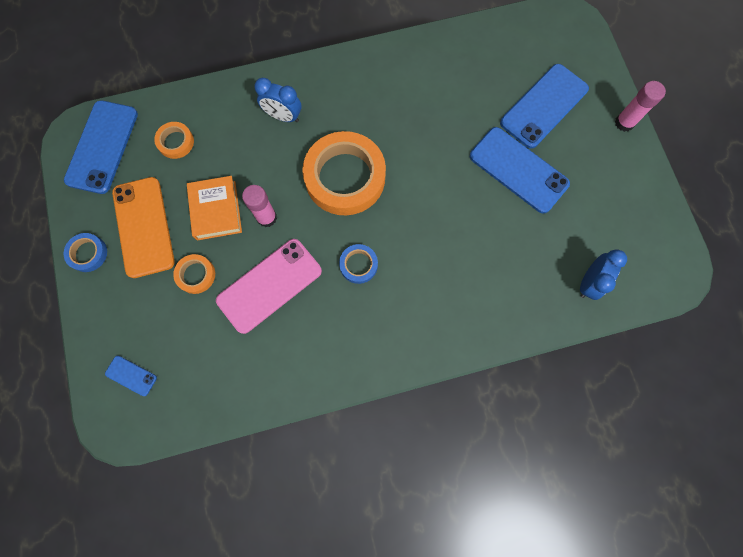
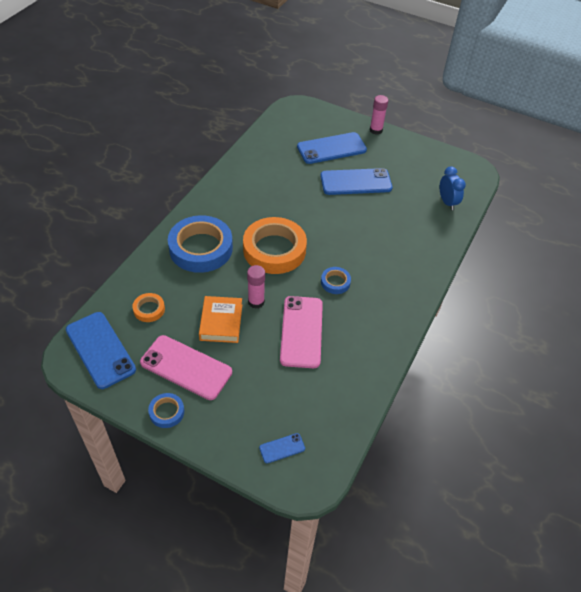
camera: 50 degrees left, 25 degrees down
orange phone [112,177,175,278] -> pink phone [140,335,232,400]
orange tape [173,254,215,294] -> none
orange book [187,176,242,240] -> orange book turned 60 degrees clockwise [199,296,242,343]
blue clock [254,78,302,122] -> blue tape [168,215,233,273]
blue phone [500,64,589,149] -> blue phone turned 75 degrees clockwise [297,132,367,164]

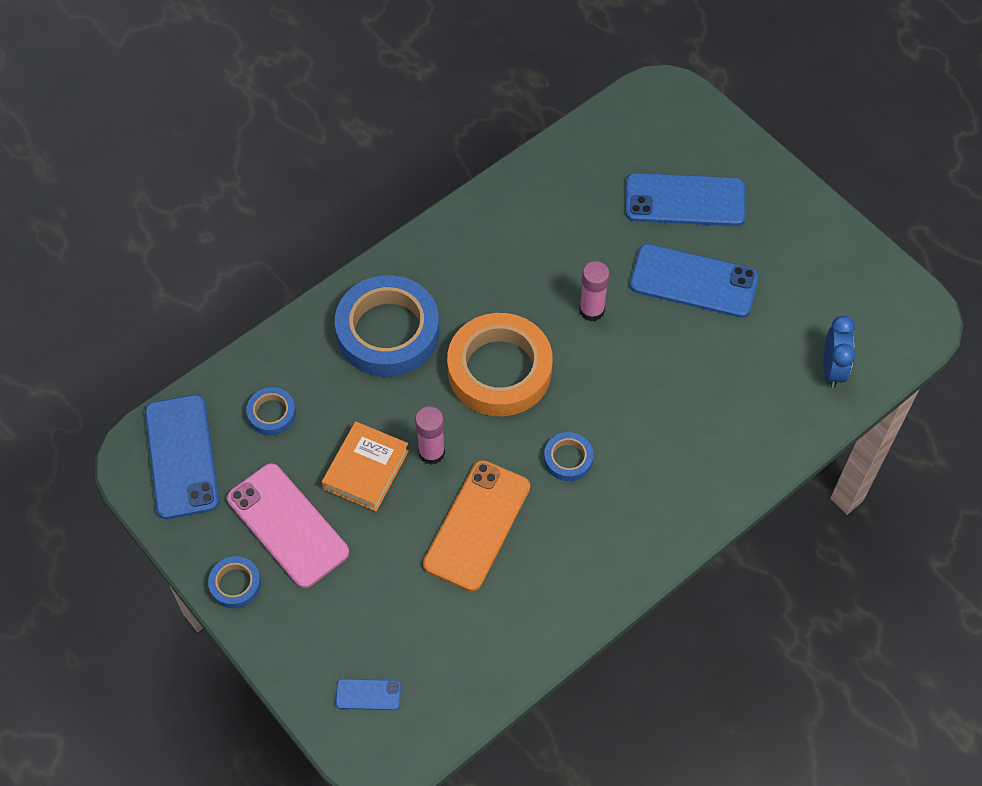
camera: 25 degrees right, 10 degrees up
orange tape [132,293,165,322] -> blue tape [246,387,296,435]
pink phone [280,296,323,368] -> orange phone [423,460,530,592]
pink glue stick [370,95,388,135] -> pink glue stick moved to [579,261,610,321]

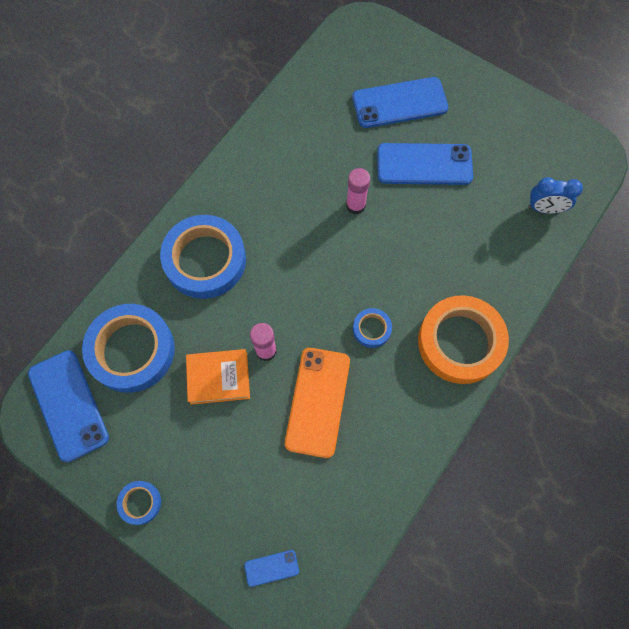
camera: 15 degrees left, 10 degrees up
pink phone [227,463,349,588] -> none
blue tape [246,387,296,435] -> blue tape [82,304,175,393], size x2.20
orange book [322,422,409,512] -> orange book turned 75 degrees clockwise [186,349,250,405]
orange tape [447,313,553,416] -> orange tape moved to [418,295,509,384]
blue clock [823,315,856,388] -> blue clock turned 105 degrees clockwise [528,177,583,214]

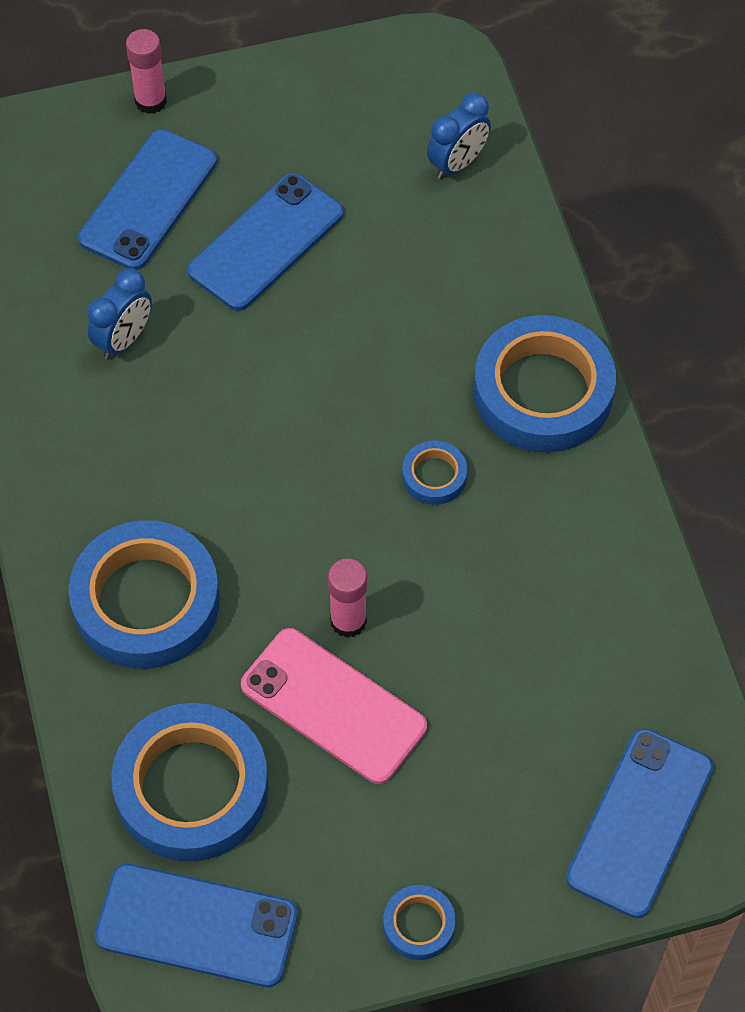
camera: 50 degrees left, 10 degrees down
orange book [186,349,250,405] -> pink phone [241,628,427,784]
blue phone [244,550,299,587] -> blue phone [566,728,713,918], size x2.19
orange phone [285,348,350,458] -> none
pink glue stick [346,168,370,214] -> pink glue stick moved to [126,29,167,114]
orange tape [418,295,509,384] -> blue tape [474,315,616,453]
none -> blue clock [87,268,152,359]

